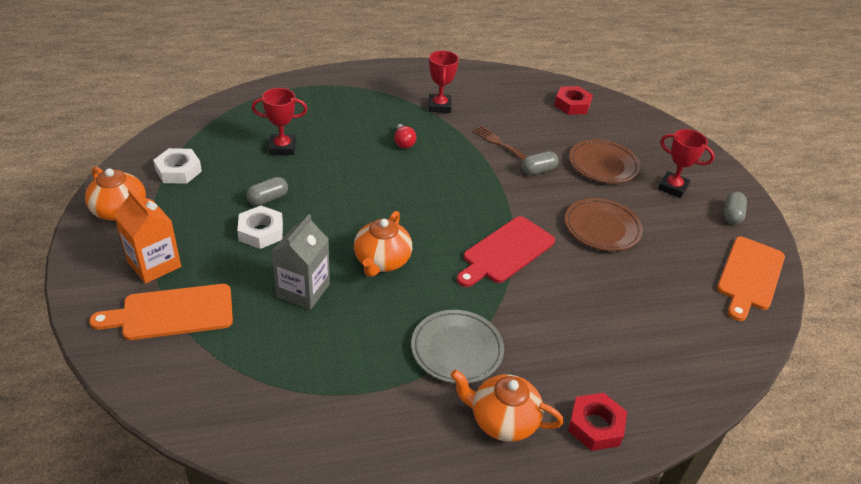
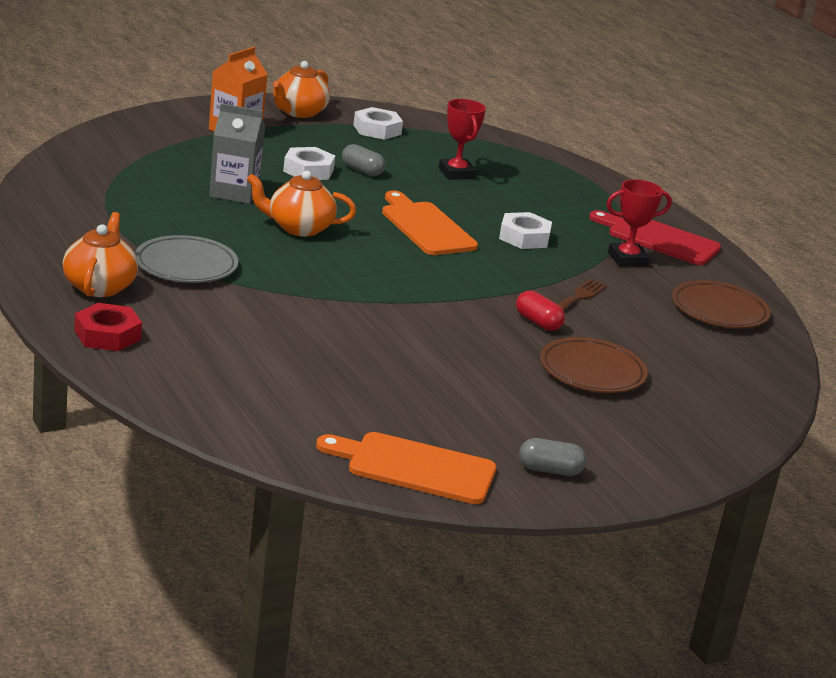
camera: 75 degrees right, 15 degrees down
orange cutting board [89,284,233,340] -> orange cutting board moved to [382,191,478,255]
red light bulb [394,124,416,149] -> white nut [499,212,552,249]
red cutting board [457,216,555,287] -> red cutting board moved to [589,210,721,265]
grey capsule [521,151,559,175] -> red capsule [516,290,565,331]
red nut [554,86,593,115] -> none
brown plate [565,198,643,251] -> brown plate moved to [672,280,771,328]
red trophy [658,129,715,198] -> none

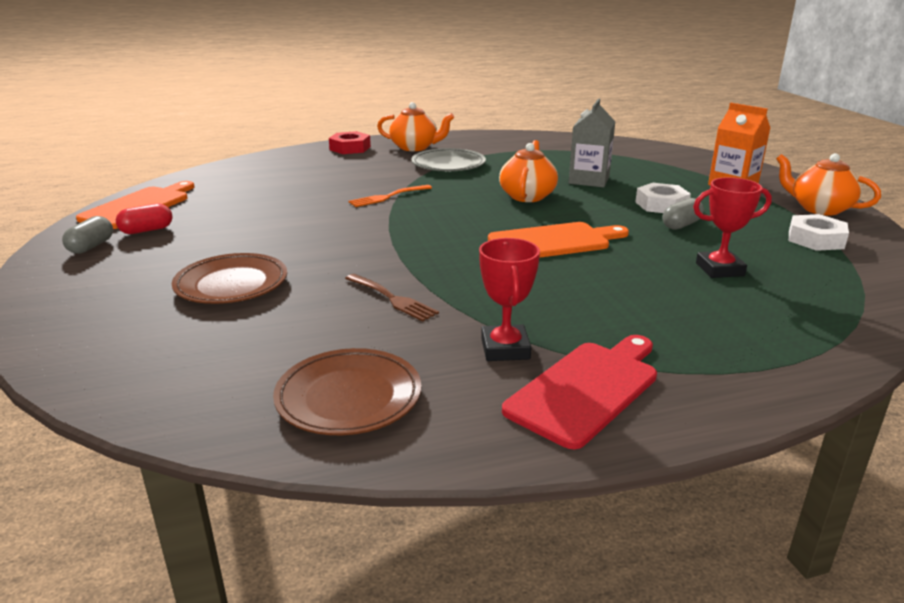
camera: 105 degrees right, 0 degrees up
white nut [499,212,552,249] -> none
red capsule [516,290,565,331] -> red capsule moved to [116,204,172,234]
none -> orange fork [348,185,432,207]

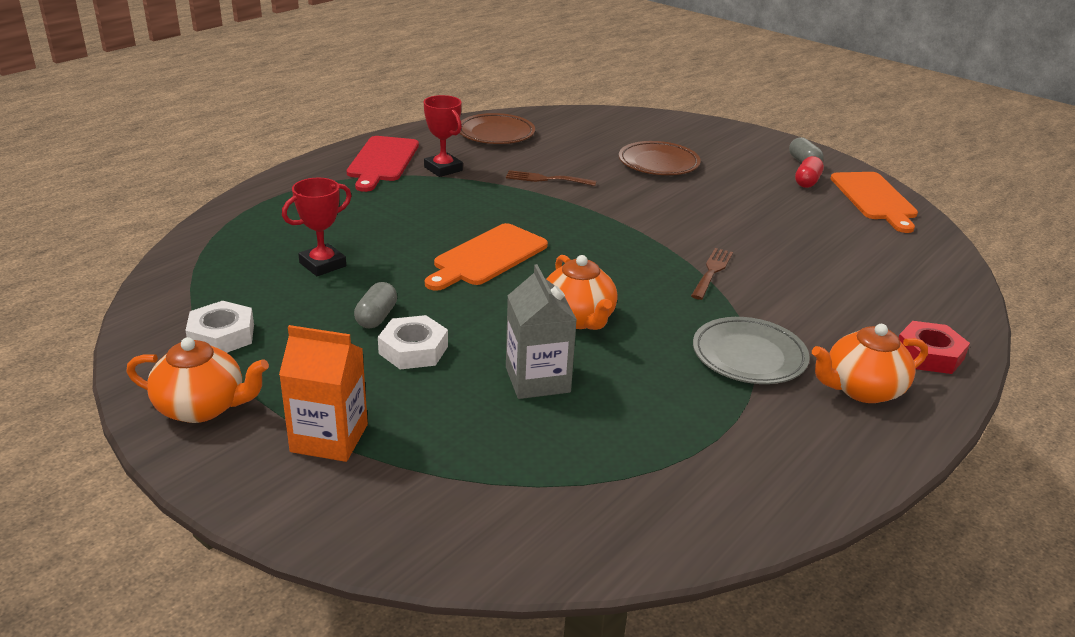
camera: 145 degrees right, 5 degrees up
orange fork [348,185,432,207] -> brown fork [691,248,733,300]

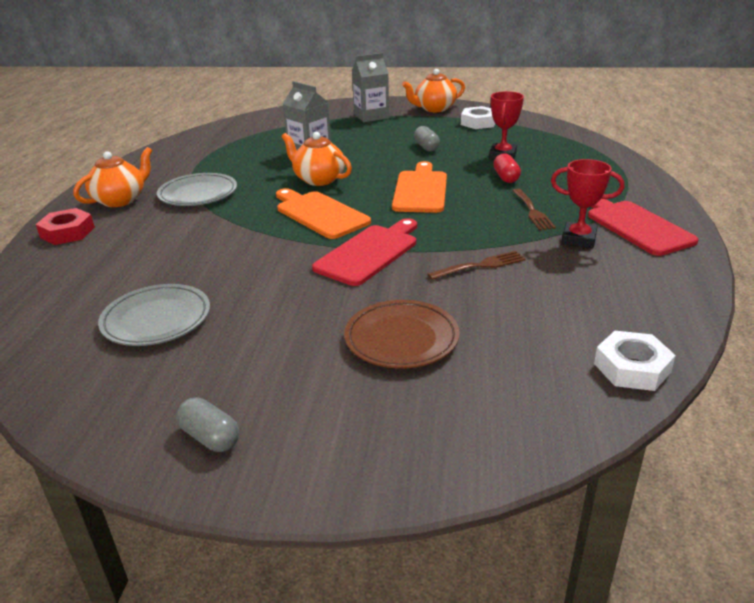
camera: 150 degrees right, 0 degrees up
orange carton [279,325,368,462] -> grey carton [352,53,389,122]
white nut [378,315,448,370] -> white nut moved to [594,331,676,391]
brown plate [460,113,535,144] -> none
brown fork [691,248,733,300] -> brown fork moved to [512,189,556,230]
red capsule [795,156,824,188] -> red capsule moved to [493,153,521,183]
orange cutting board [830,172,918,233] -> orange cutting board moved to [276,188,371,239]
none -> grey plate [98,284,210,346]
none -> red cutting board [312,218,417,286]

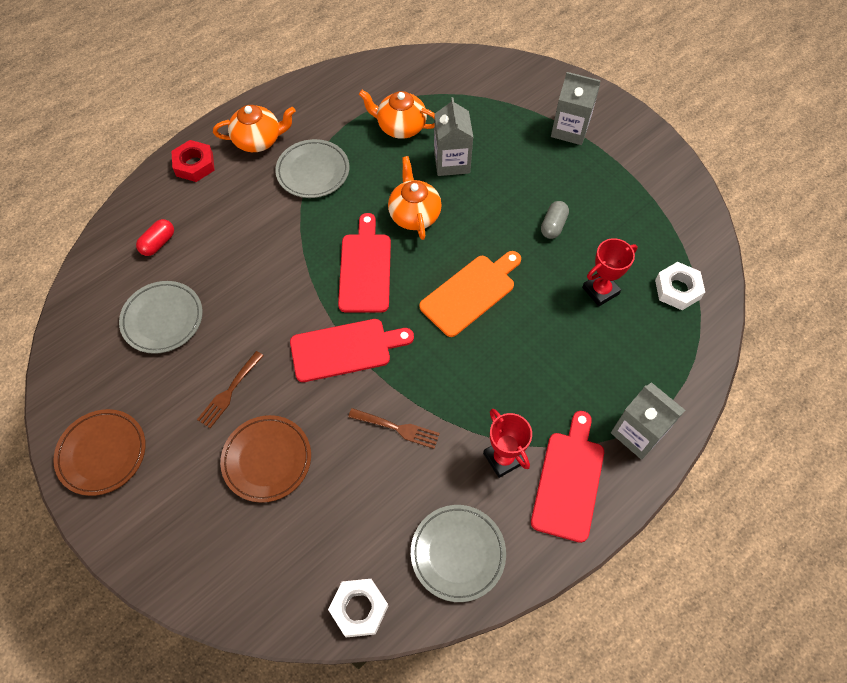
camera: 40 degrees right, 30 degrees up
grey capsule [176,397,239,452] -> brown plate [54,409,146,496]
orange cutting board [276,188,371,239] -> red cutting board [338,213,391,313]
orange teapot [402,69,465,112] -> orange teapot moved to [359,90,435,139]
white nut [461,106,496,129] -> white nut moved to [655,262,705,310]
red capsule [493,153,521,183] -> red capsule moved to [136,219,174,256]
brown fork [512,189,556,230] -> brown fork moved to [197,351,264,428]
none -> grey plate [411,505,506,602]
none -> grey carton [611,382,685,460]

